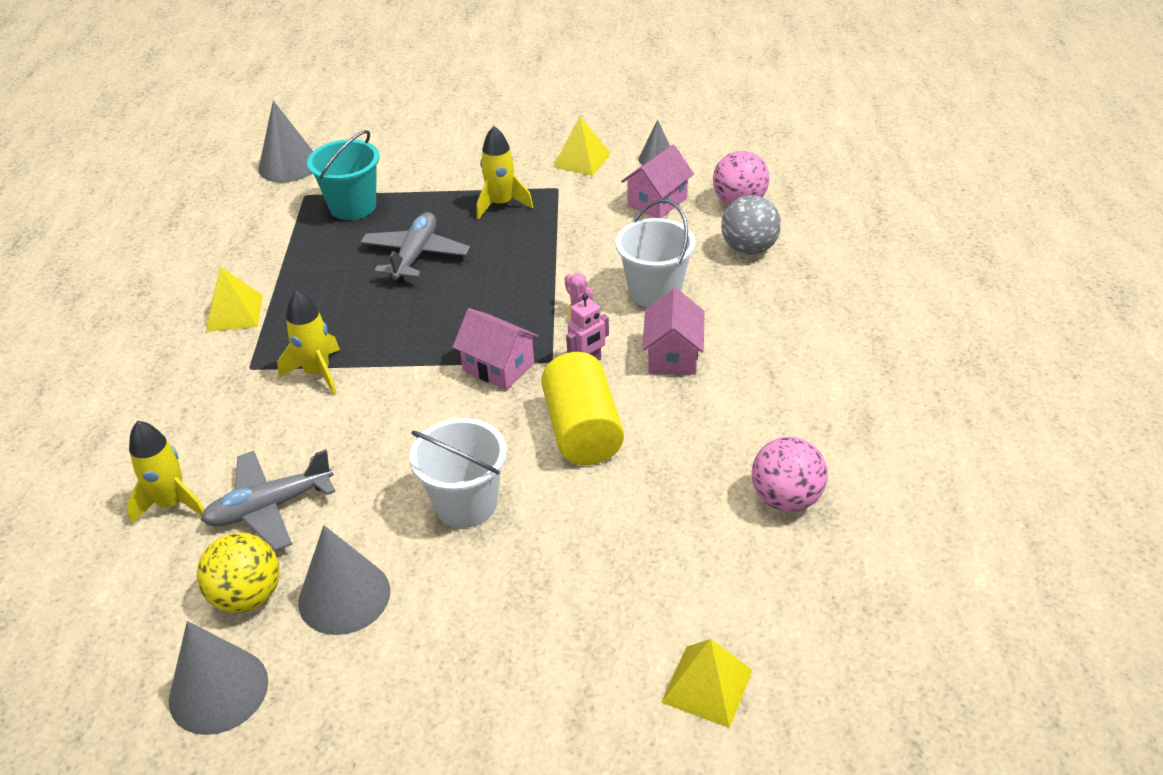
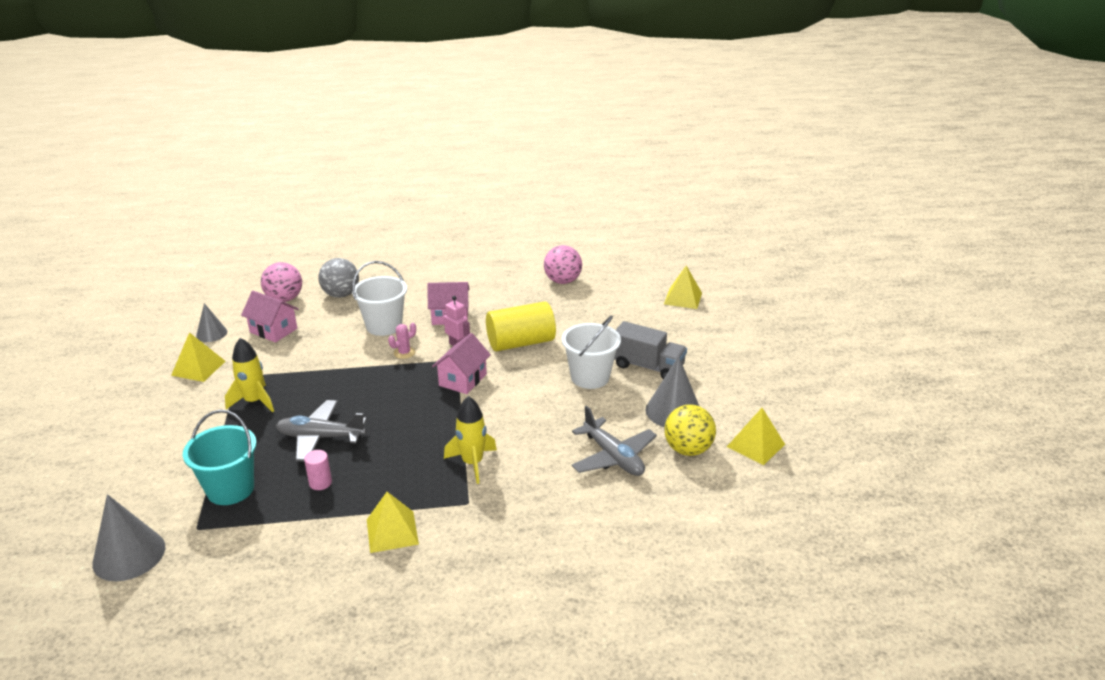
camera: 100 degrees left, 10 degrees down
yellow rocket [126,421,204,525] -> none
grey cone [169,621,268,735] -> yellow pyramid [727,408,785,465]
none -> pink cylinder [304,450,332,490]
none -> grey truck [615,321,687,379]

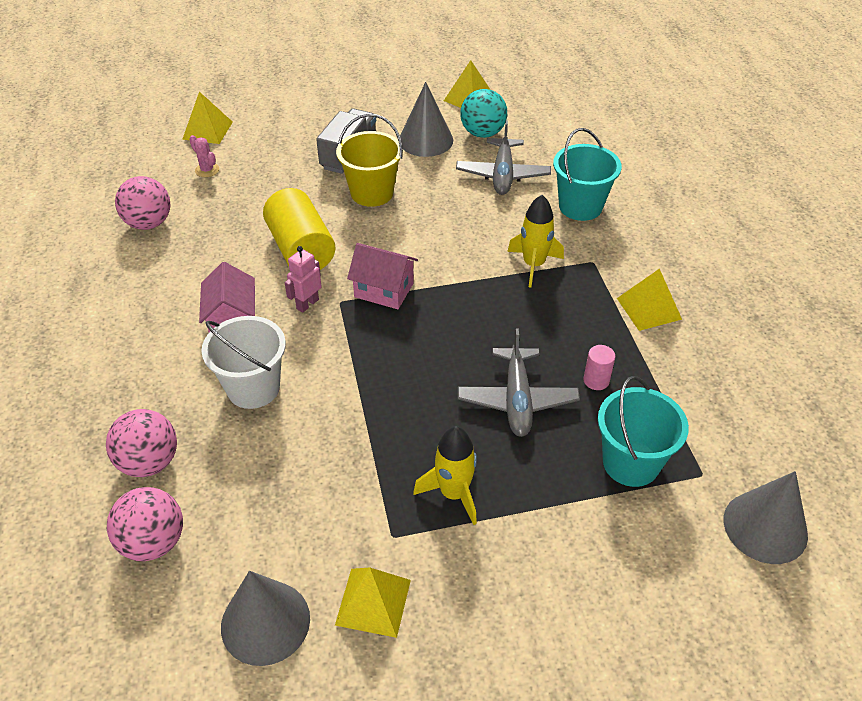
camera: 95 degrees left, 15 degrees up
grey cone [196,303,227,342] -> grey cone [221,571,310,666], size x1.65
pink house [241,291,299,343] -> none
grey ball [318,258,359,298] -> pink ball [106,409,177,477]
pink cactus [388,323,416,359] -> pink cactus moved to [189,135,219,177]
white bucket [562,315,621,389] -> yellow bucket [336,114,403,207]
grey plane [571,406,657,476] -> grey plane turned 135 degrees clockwise [456,121,551,195]
yellow ball [664,404,716,456] -> turquoise ball [460,89,507,138]
none -> turquoise bucket [553,128,622,221]

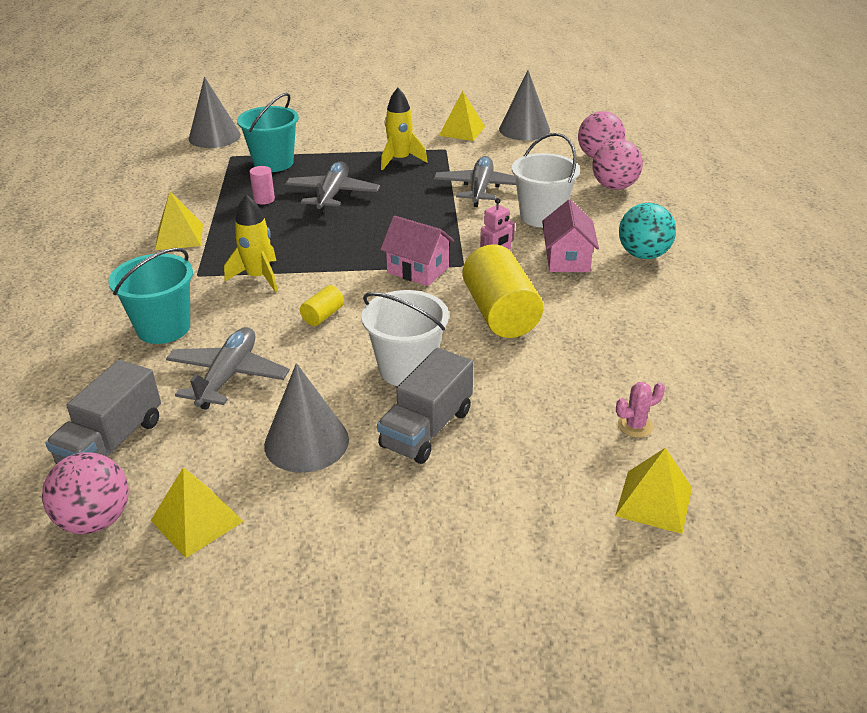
camera: 170 degrees left, 10 degrees down
pink ball [115,176,170,230] -> pink ball moved to [42,452,129,534]
pink cactus [189,135,219,177] -> pink cactus turned 75 degrees counterclockwise [616,382,665,438]
yellow bucket [336,114,403,207] -> white bucket [361,290,449,386]
turquoise ball [460,89,507,138] -> turquoise ball moved to [619,203,676,259]
none -> grey truck [45,360,161,464]
none -> yellow cylinder [300,285,344,326]
none -> grey plane [434,156,516,207]

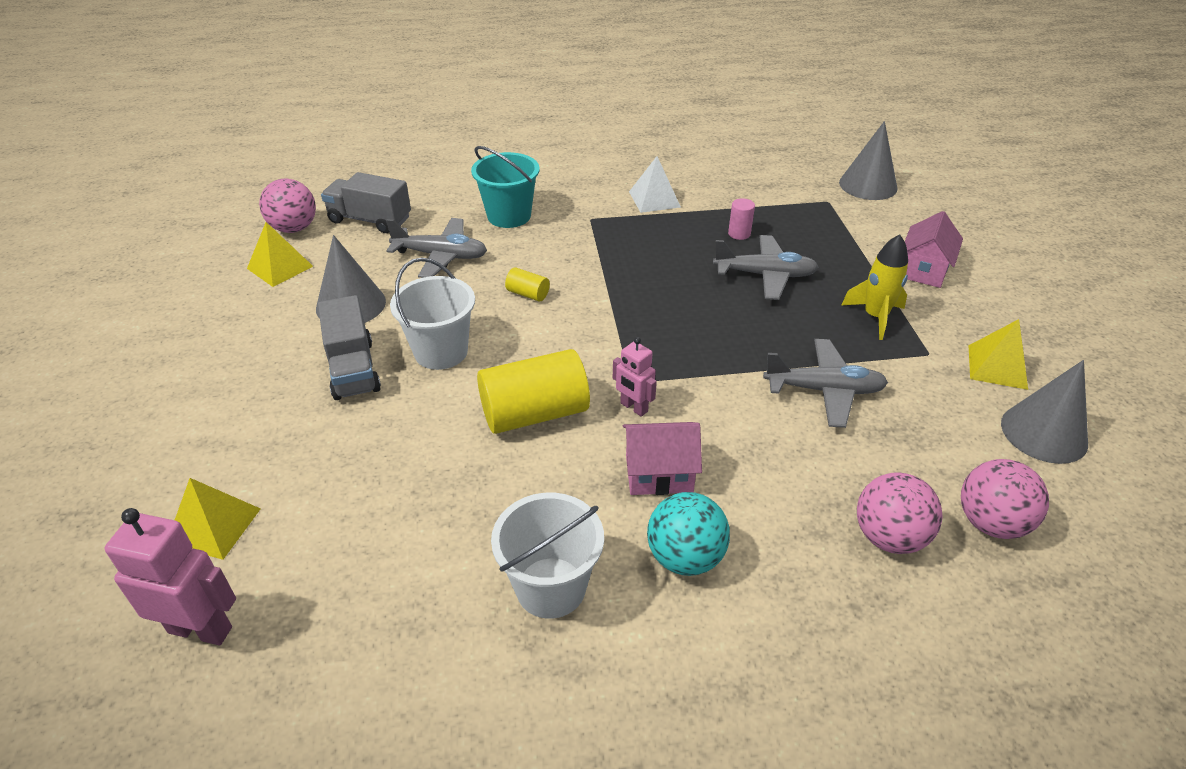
camera: 85 degrees right, 5 degrees up
yellow pyramid [155,192,203,250] -> white pyramid [629,156,681,213]
yellow rocket [224,195,278,293] -> none
turquoise bucket [237,93,299,172] -> none
grey truck [377,348,473,464] -> grey truck turned 135 degrees counterclockwise [318,295,381,400]
pink house [380,216,454,286] -> pink house moved to [905,211,963,288]
white bucket [512,133,580,227] -> white bucket moved to [491,493,604,619]
pink cactus [616,382,665,438] -> none
none -> pink robot [105,508,236,645]

